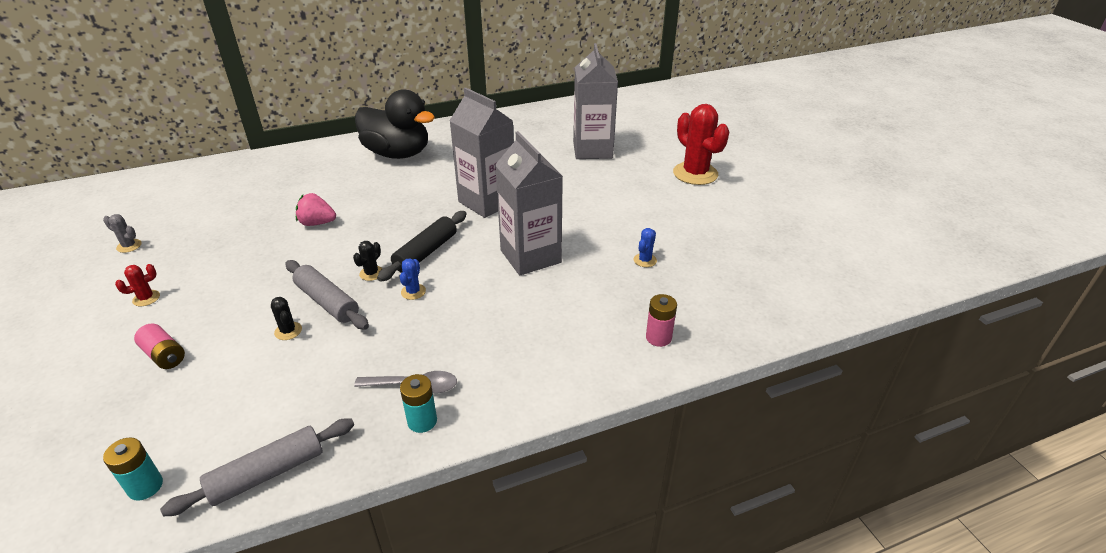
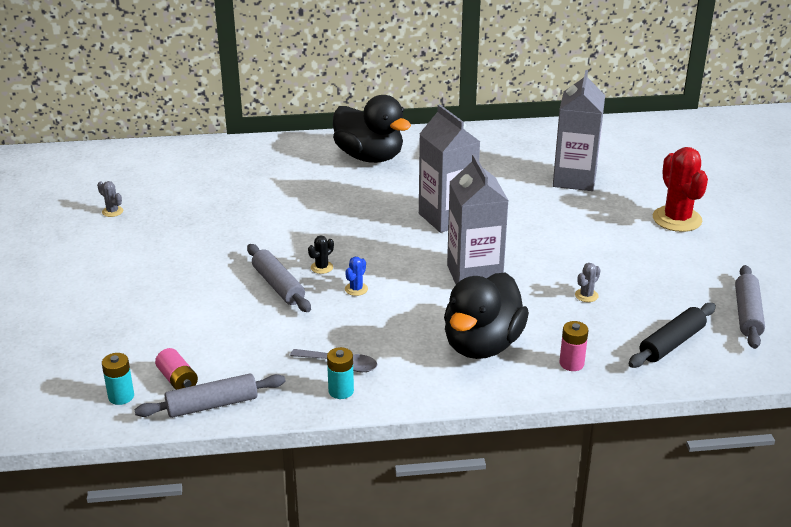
camera: 15 degrees right, 5 degrees down
red cactus [115,264,160,306] -> none
pink battery [134,323,185,369] -> pink battery moved to [155,348,198,390]
black cactus [271,297,302,340] -> none
pink strawberry [296,193,336,226] -> none
black rolling pin [377,211,467,282] -> black rolling pin moved to [629,303,716,368]
blue cactus [634,228,657,267] -> grey cactus [575,263,601,302]
none -> black duck [444,272,529,359]
none -> grey rolling pin [735,265,765,349]

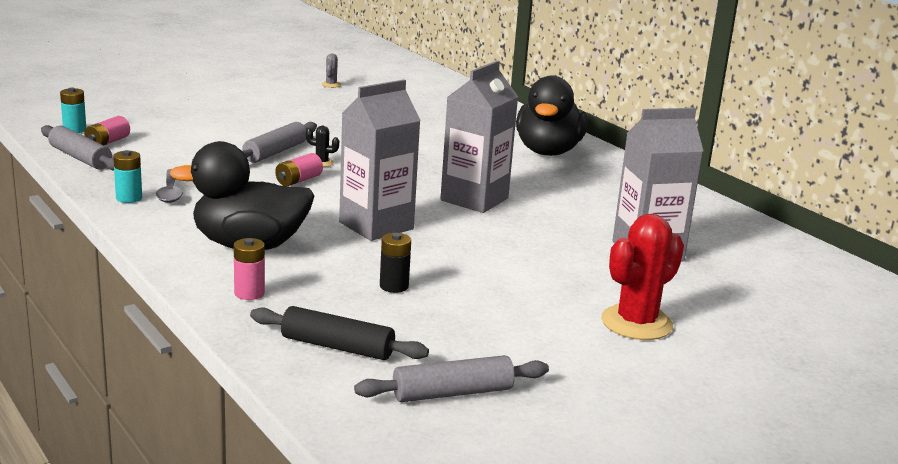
camera: 60 degrees right, 10 degrees down
blue cactus [345,257,368,296] -> pink battery [275,153,323,186]
grey cactus [575,263,601,302] -> black battery [380,233,411,293]

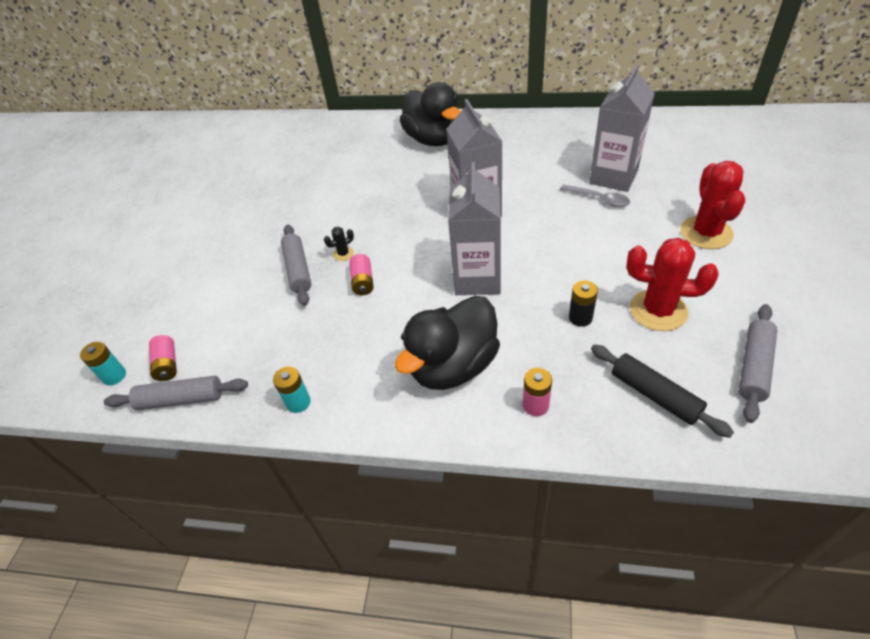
camera: 40 degrees left, 25 degrees up
grey spoon [156,169,183,203] -> grey spoon moved to [560,185,630,207]
black rolling pin [250,306,429,360] -> black rolling pin turned 75 degrees clockwise [591,345,734,438]
grey cactus [322,54,341,88] -> none
none -> red cactus [627,238,719,331]

